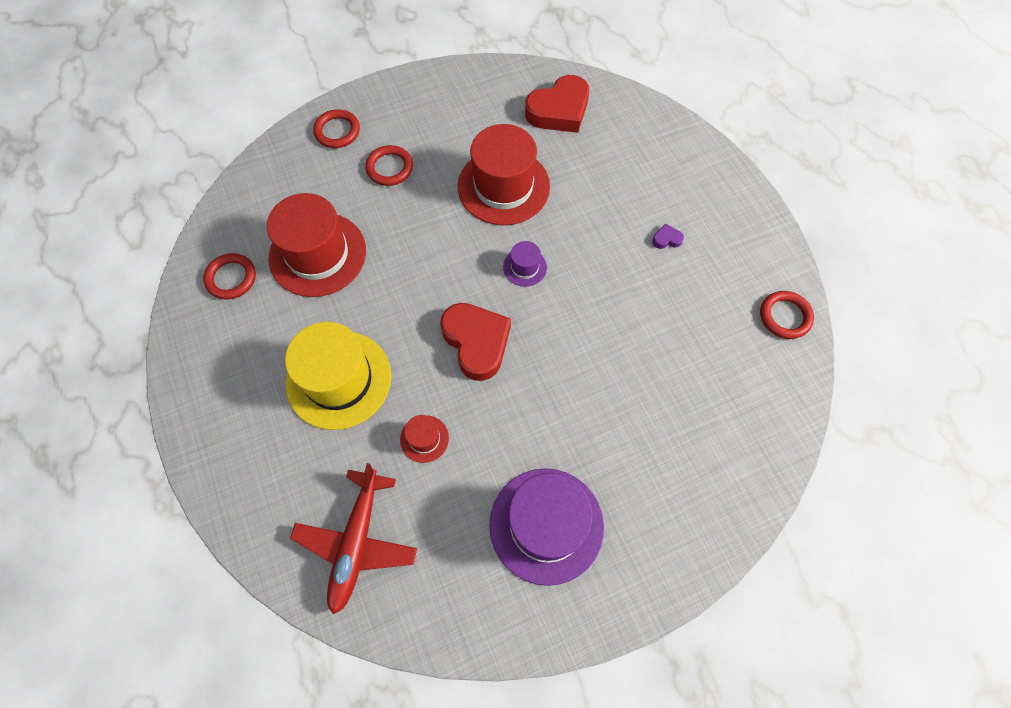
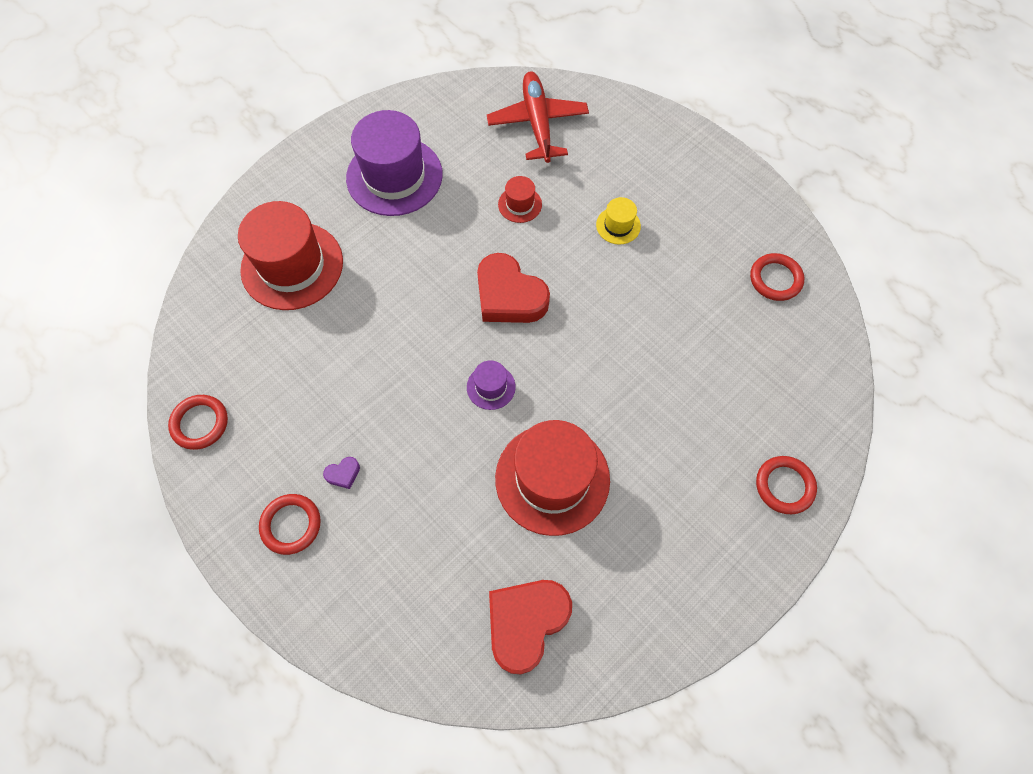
camera: 160 degrees right, 0 degrees up
red hat [267,193,366,297] -> red hat moved to [238,201,343,310]
yellow hat [285,322,391,430] -> yellow hat [596,197,641,244], size x0.45
red ring [365,145,413,186] -> red ring moved to [259,494,321,555]

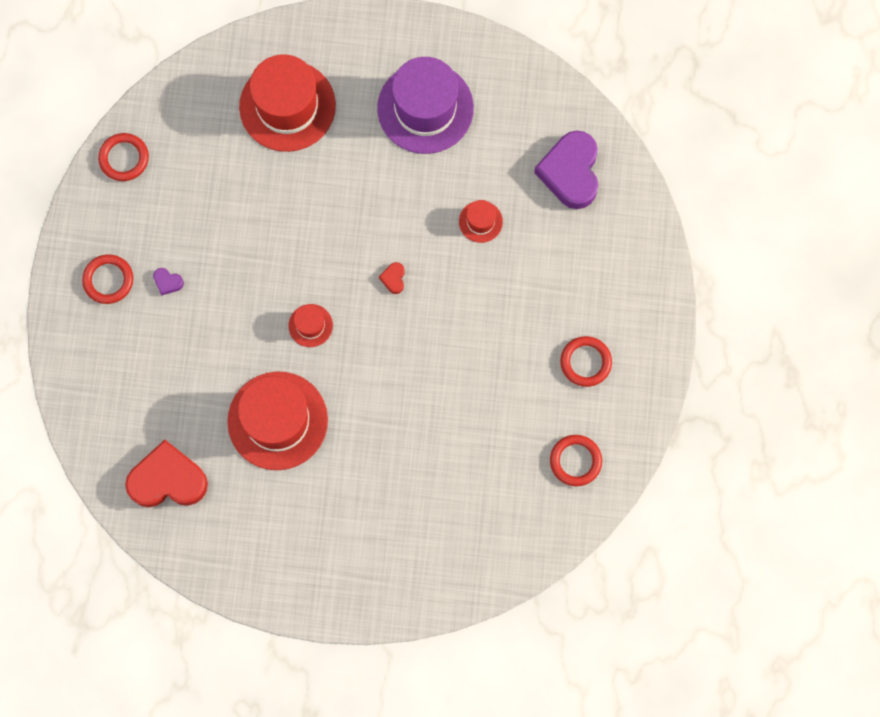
camera: 50 degrees right, 10 degrees up
purple hat [467,360,516,410] -> red hat [288,304,333,347]
red heart [477,253,550,323] -> red heart [379,262,405,294], size x0.40
red plane [487,72,589,163] -> purple heart [534,131,598,209]
yellow hat [596,197,641,244] -> none
red ring [756,456,817,514] -> red ring moved to [560,336,612,387]

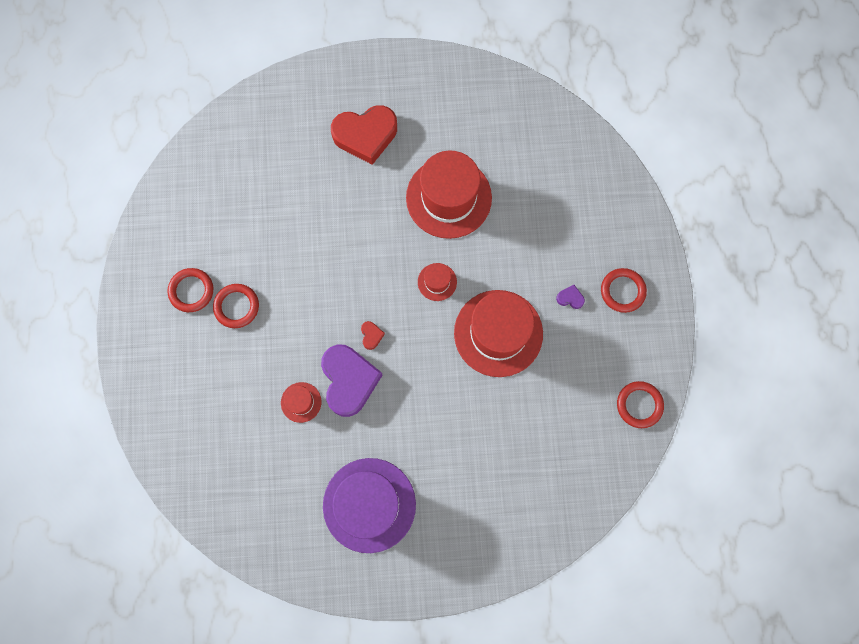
camera: 170 degrees right, 0 degrees up
red heart [125,440,208,507] -> red heart moved to [331,105,397,165]
red hat [239,54,336,152] -> red hat moved to [454,290,543,377]
purple heart [534,131,598,209] -> purple heart moved to [321,345,383,417]
red ring [550,435,602,486] -> red ring moved to [213,284,259,328]

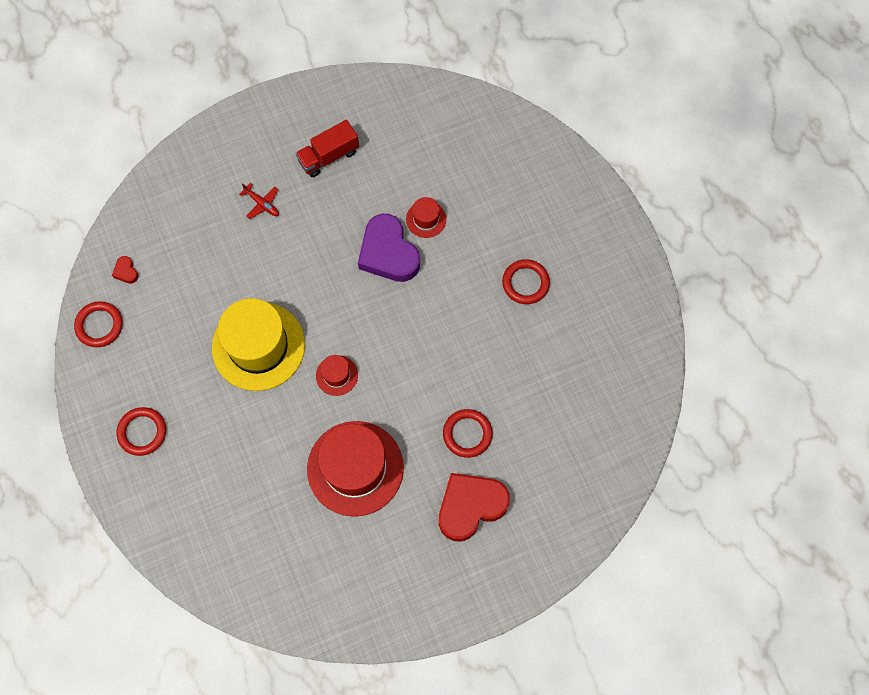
camera: 160 degrees right, 5 degrees down
red ring [168,268,213,312] -> red ring moved to [443,409,492,458]
purple hat [323,458,416,553] -> red truck [295,120,359,177]
red heart [361,321,385,350] -> red heart moved to [112,256,139,284]
red hat [454,290,543,377] -> yellow hat [212,298,305,391]
purple heart [556,285,585,309] -> none
none -> red plane [239,183,279,219]

